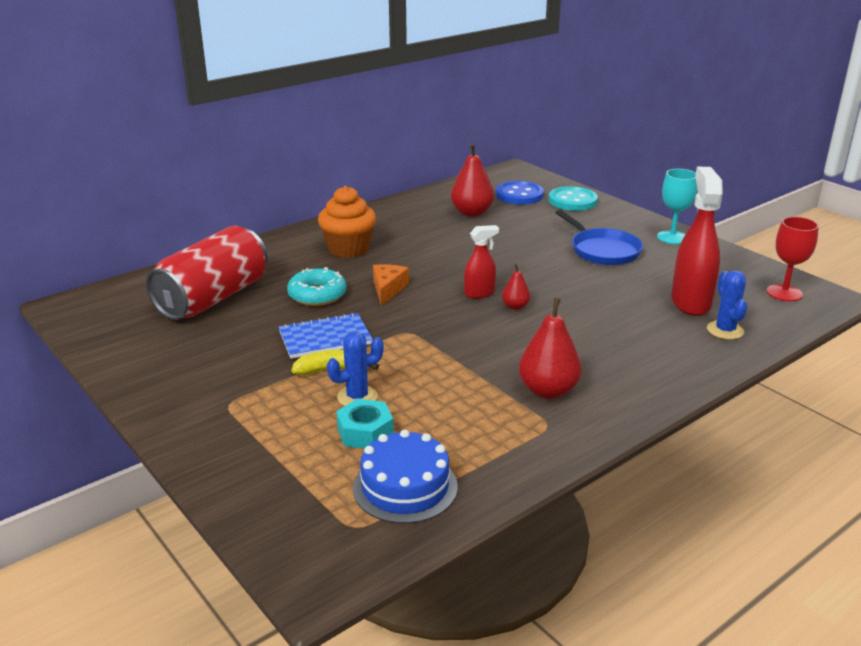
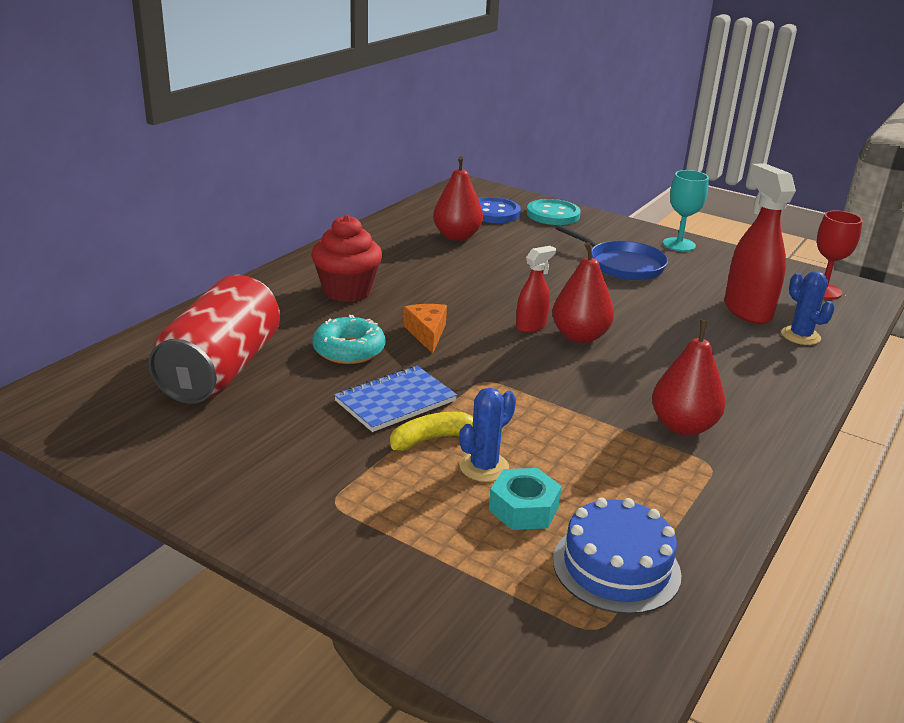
camera: 20 degrees left, 0 degrees up
orange cupcake [318,186,376,258] -> red cupcake [311,215,382,302]
red pear [502,264,530,310] -> red pear [552,242,614,343], size x1.87

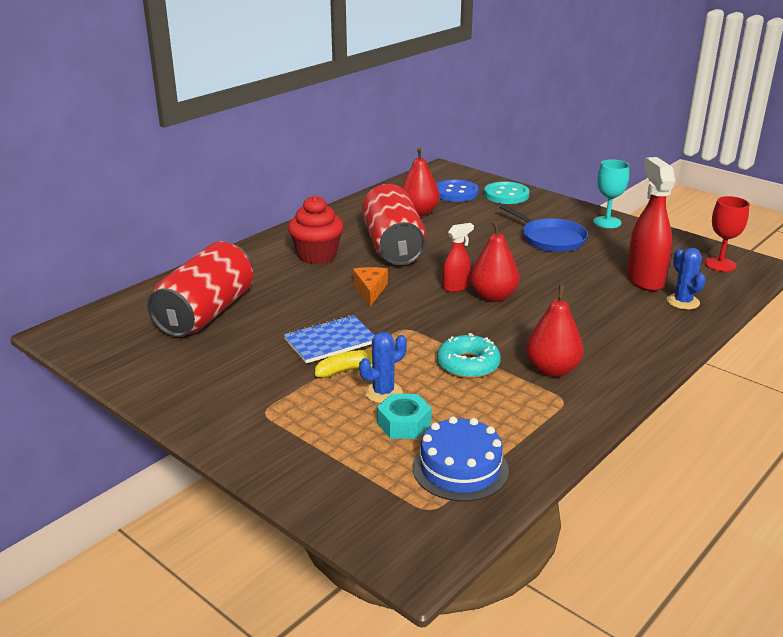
camera: 10 degrees right, 0 degrees up
turquoise donut [312,315,385,364] -> turquoise donut moved to [437,333,501,379]
none -> red can [362,184,427,265]

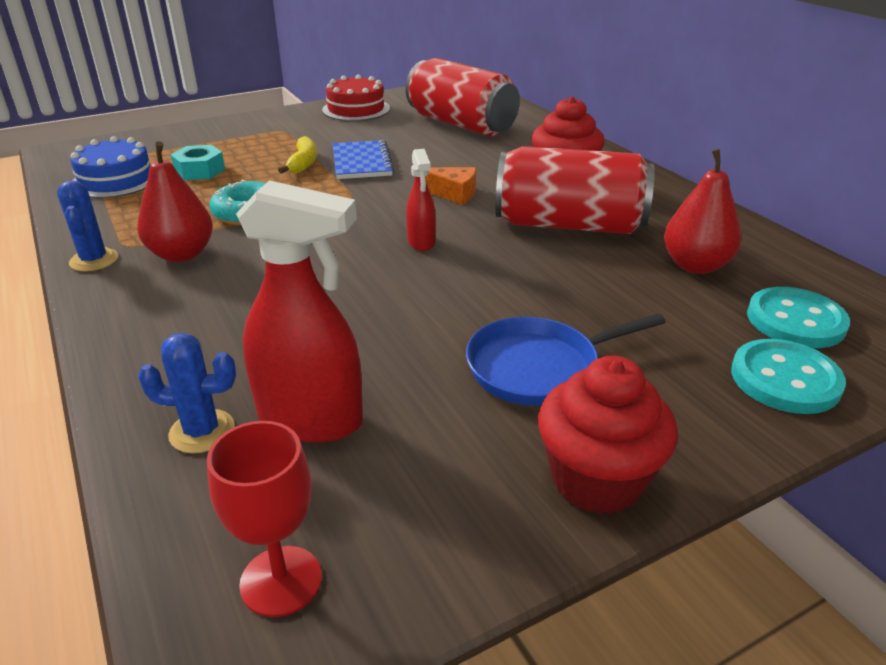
camera: 110 degrees right, 5 degrees up
blue cactus [359,332,407,403] -> blue cactus moved to [57,180,118,271]
blue button [436,179,479,202] -> turquoise button [747,287,850,348]
red pear [470,221,520,302] -> none
turquoise goblet [593,159,629,228] -> red cupcake [538,356,678,514]
none -> red cake [322,75,390,121]

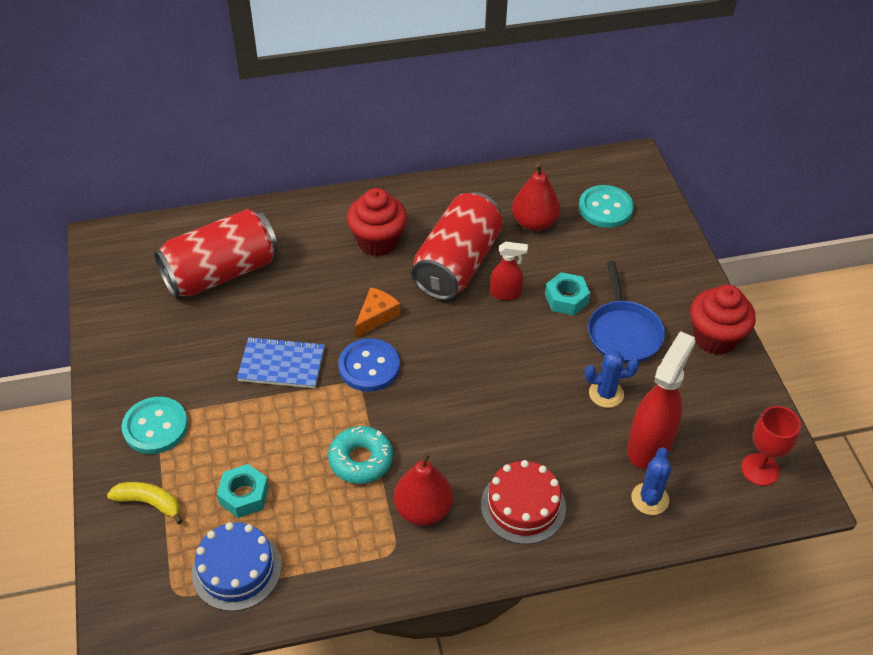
camera: 75 degrees left, 15 degrees up
blue cactus [57,180,118,271] -> blue cactus moved to [585,350,639,408]
yellow banana [278,136,317,173] -> yellow banana moved to [107,482,183,524]
red cake [322,75,390,121] -> red cake moved to [481,460,566,544]
red spray bottle [406,149,436,251] -> red spray bottle moved to [490,242,528,300]
turquoise button [731,339,846,414] -> turquoise button moved to [122,397,188,454]
none -> blue button [338,338,400,392]
none -> turquoise nut [545,272,590,316]

